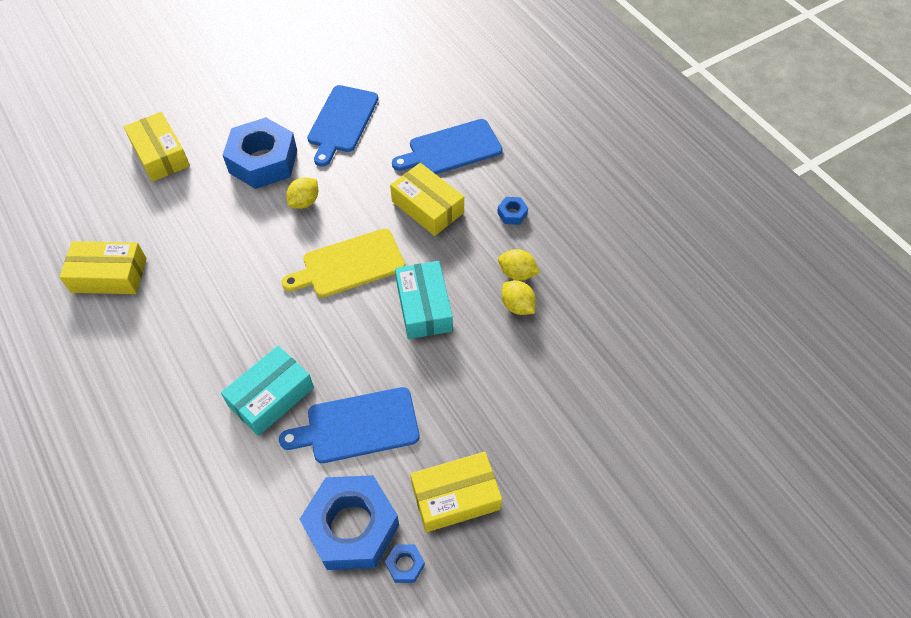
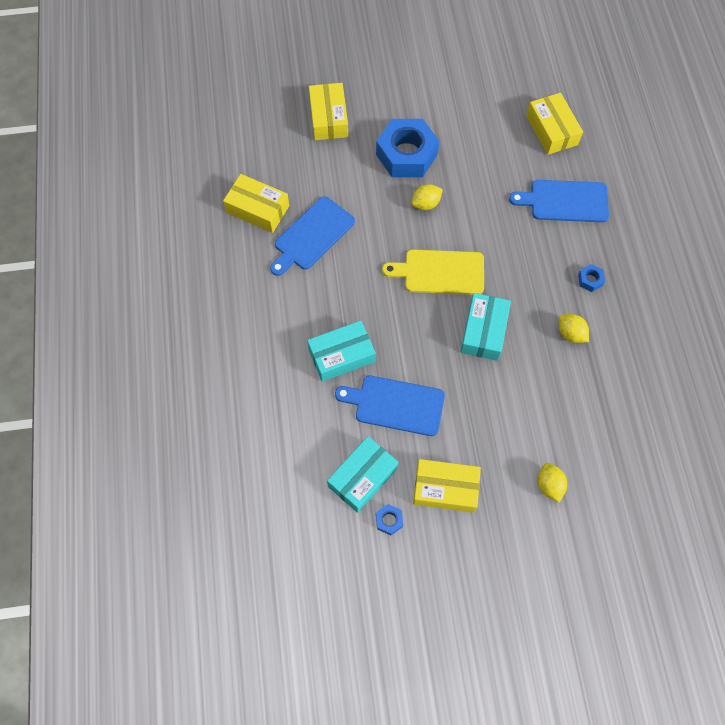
camera: 25 degrees right, 10 degrees up
blue nut [300,475,399,570] -> turquoise box [327,436,399,513]
blue cutting board [307,85,379,167] -> blue cutting board moved to [270,196,355,276]
yellow box [390,163,464,236] -> yellow box moved to [526,93,583,155]
yellow lemon [502,281,536,315] -> yellow lemon moved to [538,463,567,503]

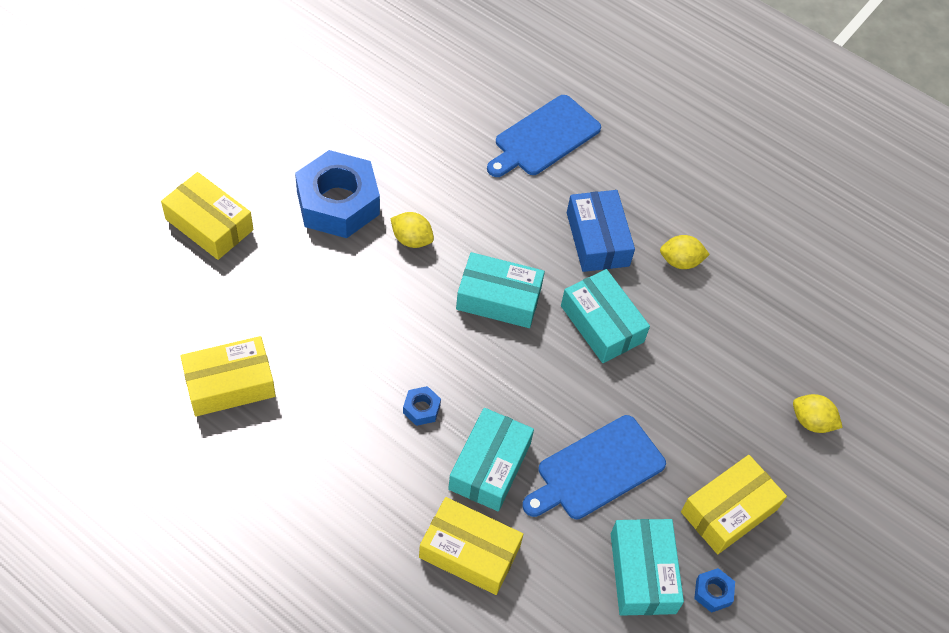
camera: 50 degrees left, 10 degrees down
blue cutting board [270,196,355,276] -> none
yellow cutting board [382,249,484,295] -> turquoise box [456,252,545,328]
yellow lemon [412,184,443,210] -> yellow lemon turned 75 degrees counterclockwise [391,212,434,248]
yellow box [526,93,583,155] -> yellow box moved to [419,497,523,595]
blue nut [578,264,605,292] -> blue nut moved to [403,386,441,426]
none -> blue box [567,190,635,272]

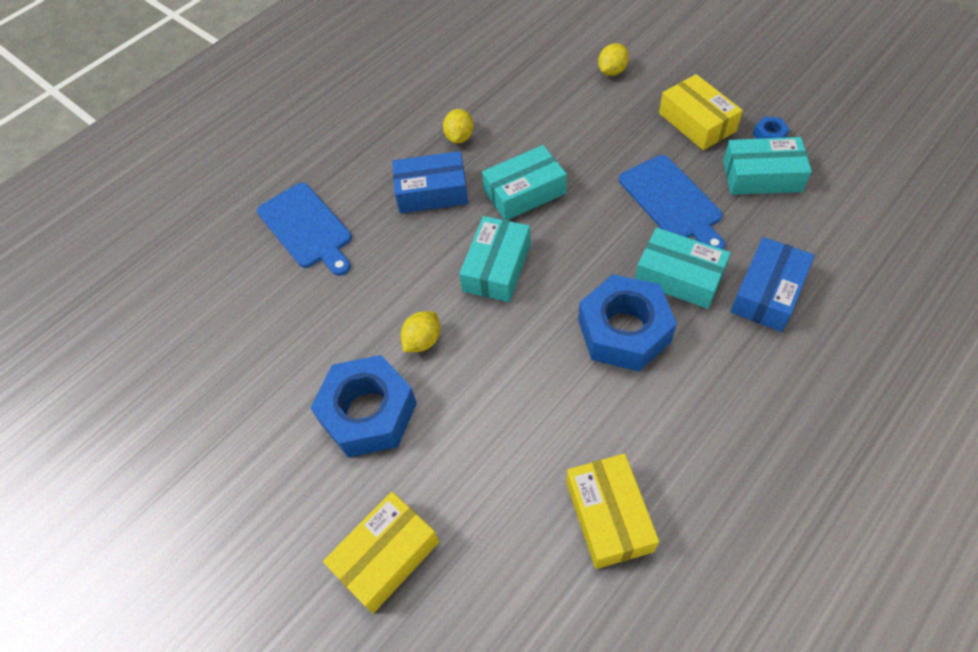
camera: 75 degrees left, 0 degrees up
blue nut [403,386,441,426] -> blue nut [578,274,677,371], size x2.48
yellow box [419,497,523,595] -> blue box [730,237,815,332]

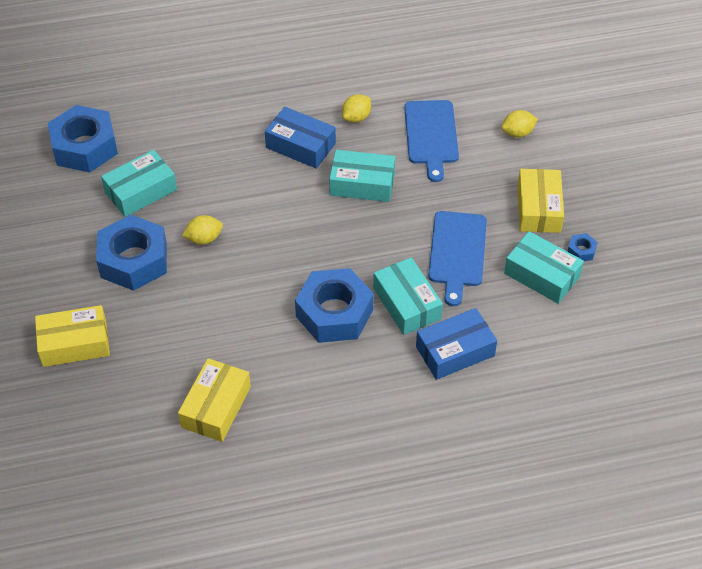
camera: 30 degrees right, 5 degrees down
blue cutting board [257,183,352,276] -> blue cutting board moved to [404,100,459,182]
turquoise box [459,216,531,302] -> turquoise box moved to [101,150,177,217]
none -> blue nut [48,105,118,172]

